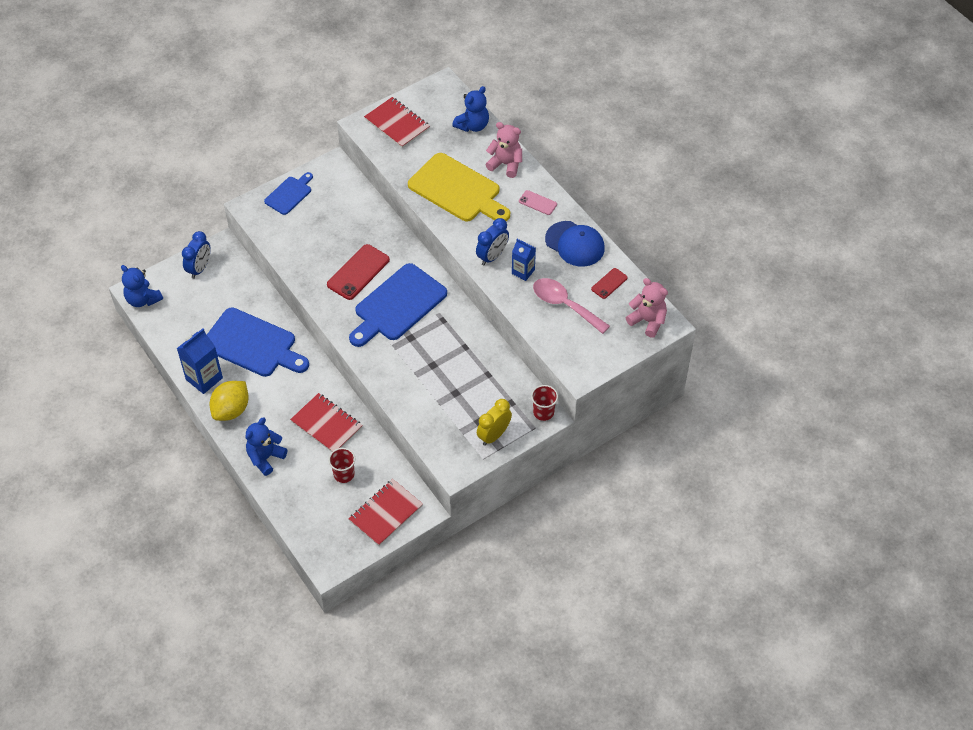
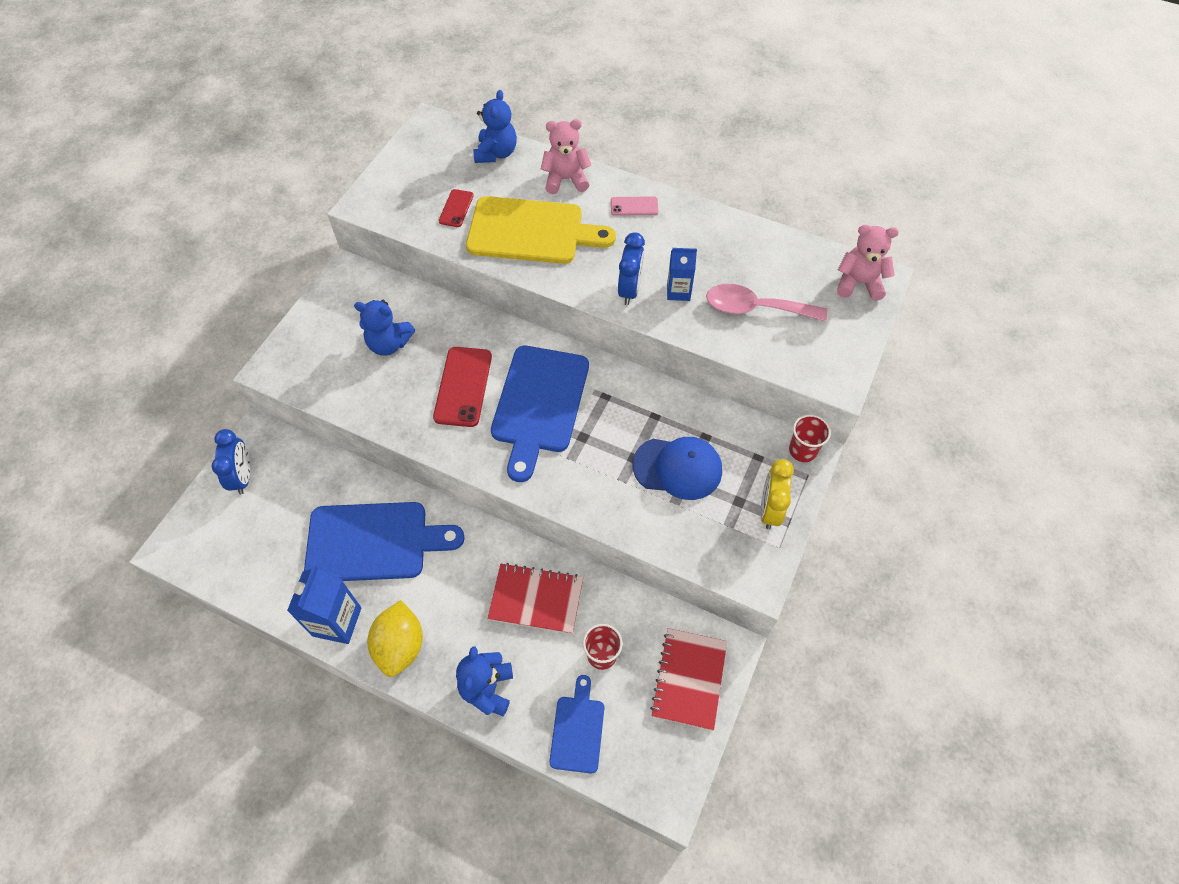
camera: 30 degrees left, 5 degrees up
blue teddy bear [121,265,163,307] -> blue teddy bear moved to [354,300,415,356]
blue cutting board [264,172,313,215] -> blue cutting board moved to [549,675,604,773]
red notebook [364,97,430,148] -> none
blue cap [545,221,605,267] -> blue cap moved to [633,437,722,500]
red phone [591,268,628,299] -> red phone moved to [439,189,474,227]

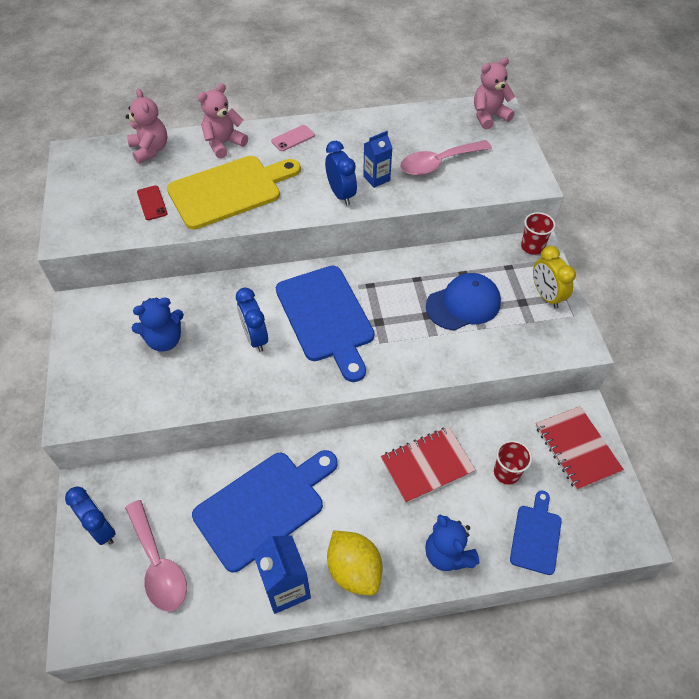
camera: 35 degrees left, 5 degrees down
red phone [433,347,492,427] -> blue clock [236,288,268,352]
blue teddy bear [473,90,517,163] -> pink teddy bear [126,89,168,164]
blue cutting board [549,675,604,773] -> blue cutting board turned 45 degrees clockwise [510,491,562,575]
none -> pink spoon [125,500,187,612]

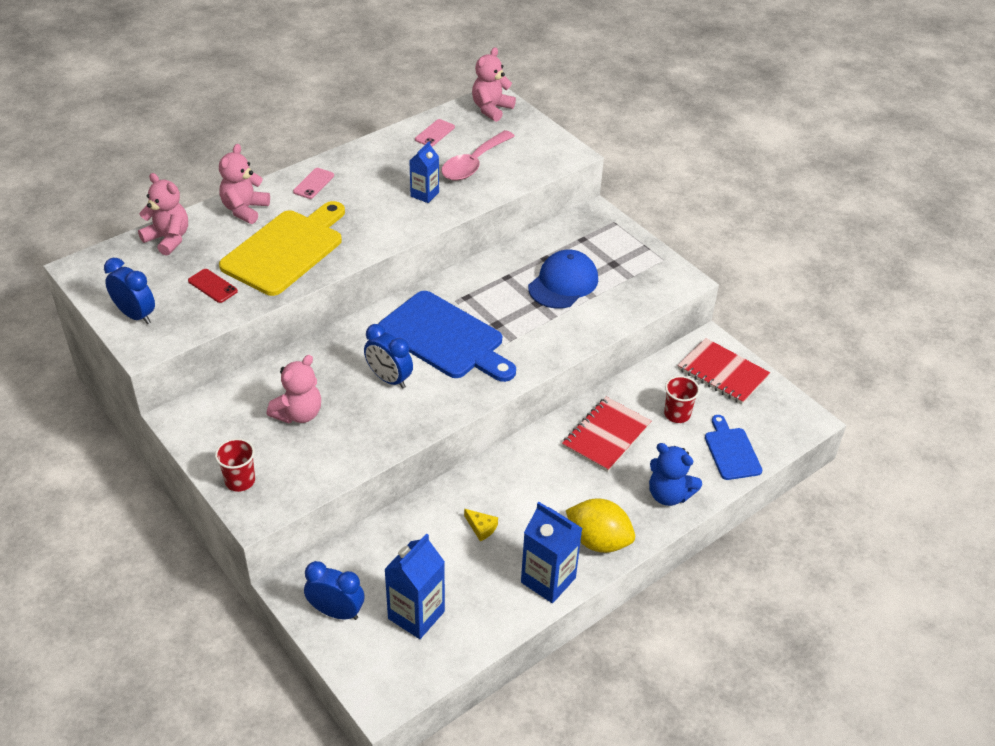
camera: 30 degrees left, 10 degrees down
pink spoon [125,500,187,612] -> blue carton [384,534,445,639]
blue teddy bear [132,297,184,352] -> pink teddy bear [267,355,321,424]
blue cutting board [192,450,338,572] -> yellow cheese [464,509,498,542]
blue clock [325,141,357,206] -> blue clock moved to [104,258,155,324]
red cup [521,212,556,255] -> red cup moved to [215,438,255,492]
yellow clock [533,246,576,309] -> none
none -> pink phone [415,119,455,147]

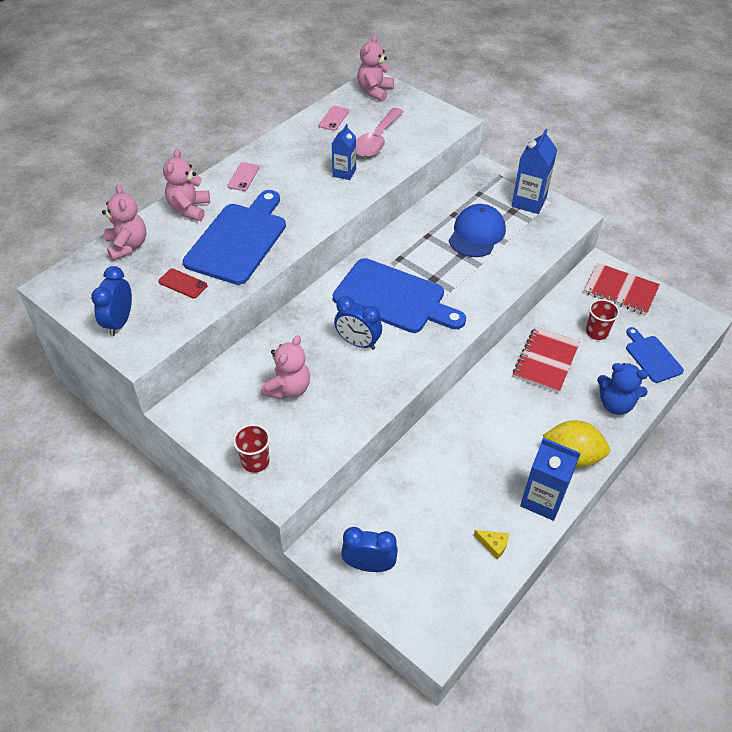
camera: 10 degrees left, 5 degrees up
blue clock [104,258,155,324] -> blue clock turned 105 degrees counterclockwise [91,266,132,336]
pink teddy bear [138,173,188,256] -> pink teddy bear turned 45 degrees clockwise [102,184,146,261]
yellow cutting board [219,201,345,296] -> blue cutting board [183,190,286,285]
blue carton [384,534,445,639] -> blue carton moved to [512,129,557,214]
yellow cheese [464,509,498,542] -> yellow cheese moved to [474,530,509,560]

